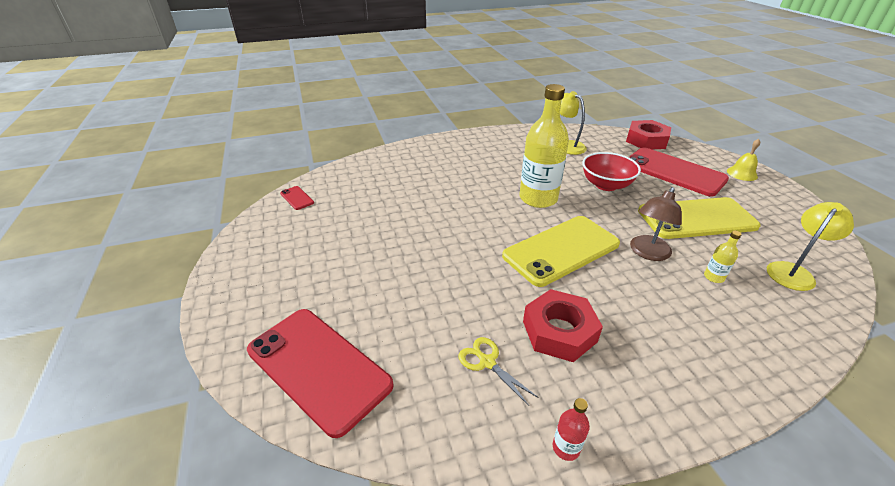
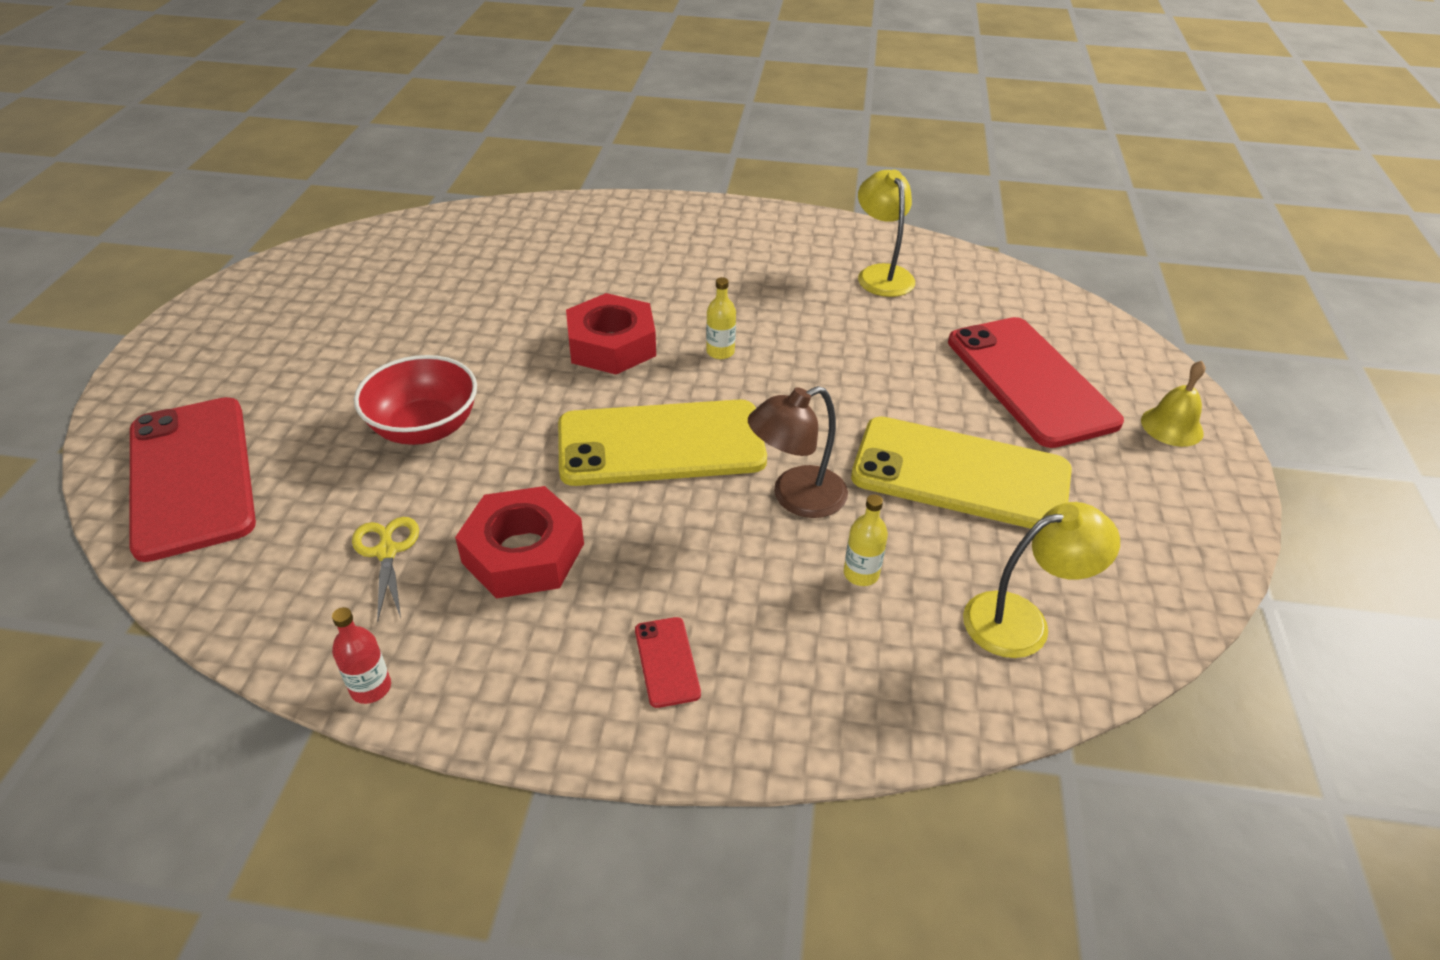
camera: 25 degrees right, 5 degrees up
red phone [280,186,314,210] -> red phone moved to [635,617,701,708]
yellow bottle [519,84,569,208] -> yellow bottle [706,277,736,359], size x0.40
red bowl [582,152,641,191] -> red bowl moved to [354,355,477,445]
red nut [626,120,671,150] -> red nut moved to [566,293,656,375]

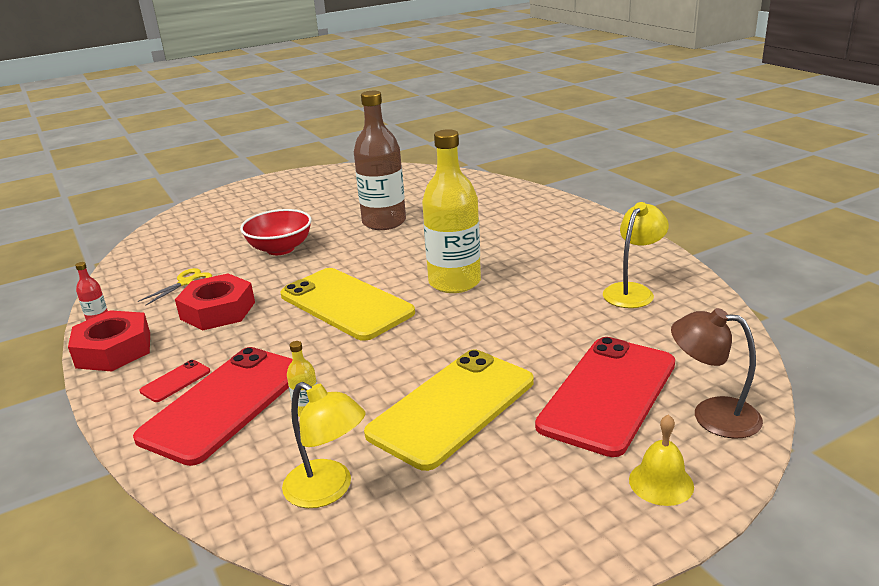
camera: 55 degrees right, 15 degrees down
red phone [129,397,256,562] -> red phone moved to [133,347,293,466]
red nut [566,293,656,375] -> red nut moved to [68,310,150,372]
yellow bottle [706,277,736,359] -> yellow bottle [422,129,481,293], size x2.49
brown lamp [748,386,848,518] -> brown lamp moved to [671,308,763,439]
yellow phone [851,416,1072,529] -> yellow phone turned 60 degrees clockwise [364,350,534,471]
none -> brown bottle [354,91,406,230]

